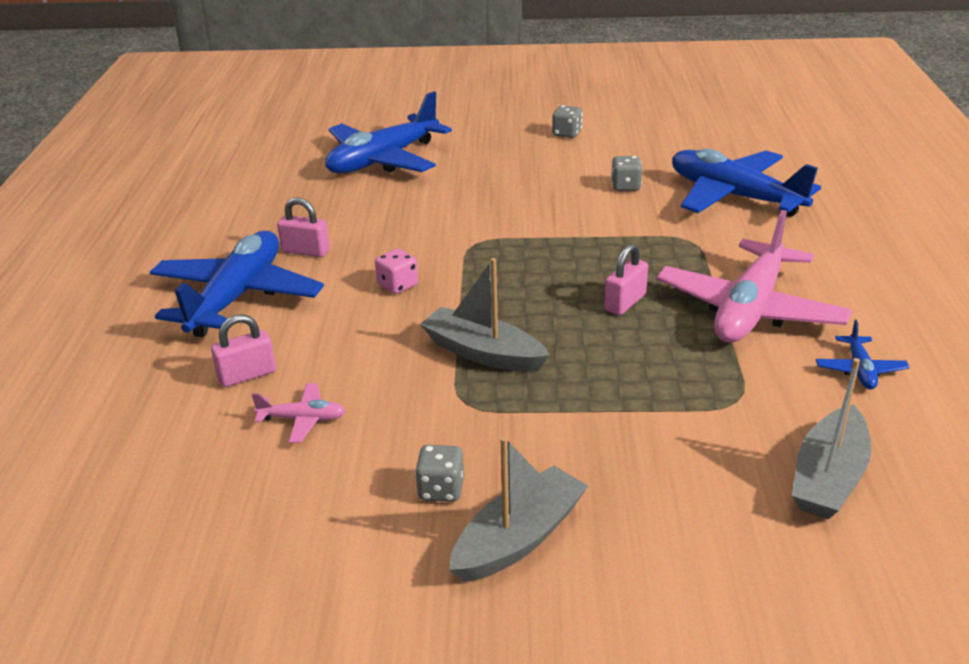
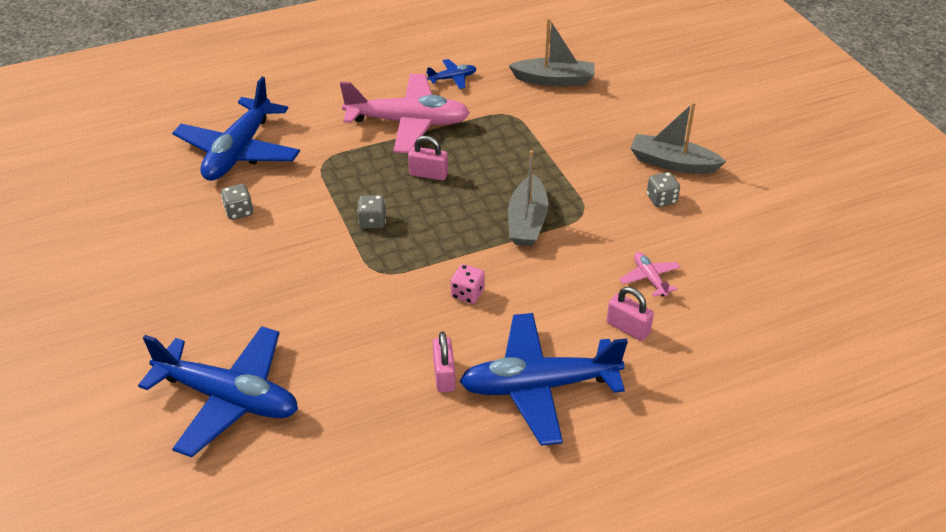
camera: 115 degrees left, 10 degrees up
grey dice [552,105,583,138] -> grey dice moved to [357,195,386,229]

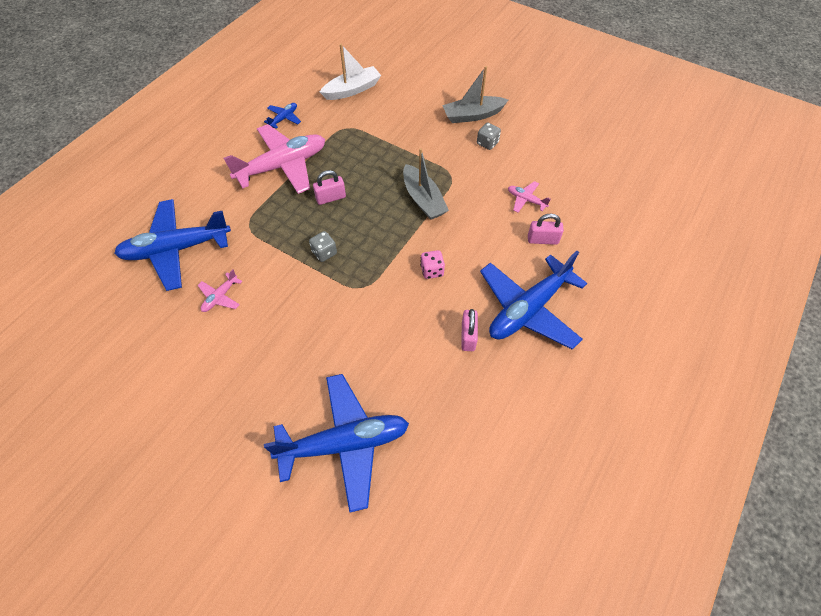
camera: 35 degrees left, 15 degrees up
blue plane [172,77,300,181] -> blue plane turned 90 degrees clockwise [114,199,231,291]
grey dice [221,184,253,220] -> pink plane [198,269,243,312]
pink padlock [433,332,456,392] -> pink padlock turned 45 degrees clockwise [461,309,478,351]
grey boat [508,18,595,86] -> white boat [320,44,381,100]

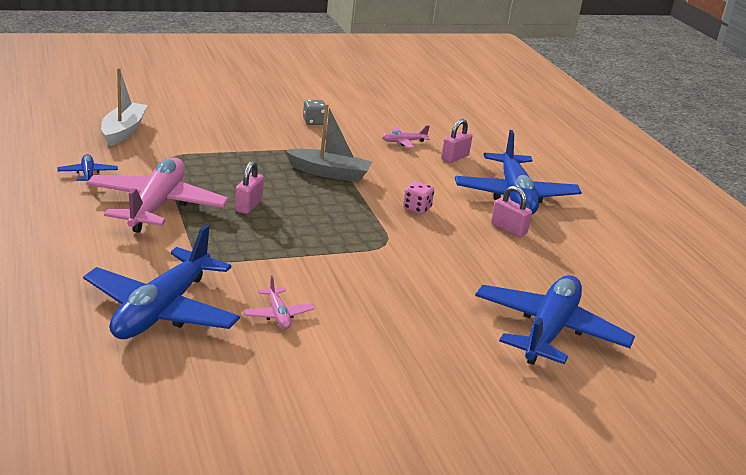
camera: 55 degrees left, 30 degrees down
grey dice [309,231,337,262] -> none
grey boat [442,66,508,123] -> none

